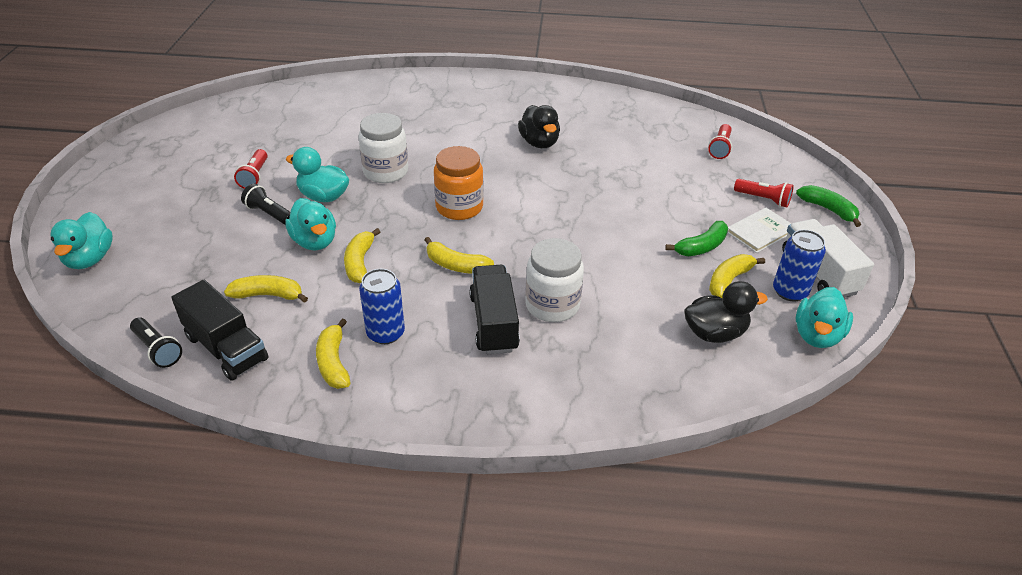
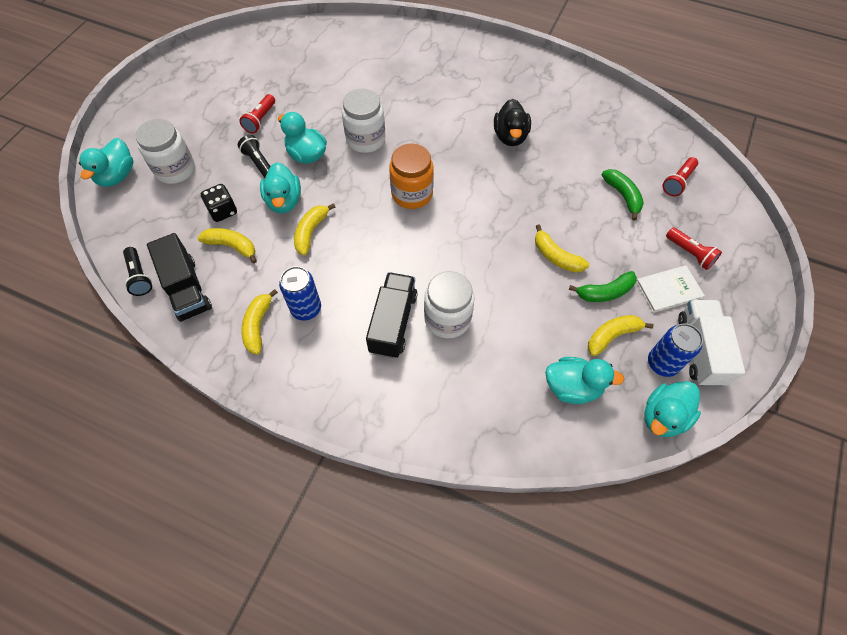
camera: 20 degrees right, 20 degrees up
yellow banana [425,237,494,274] -> yellow banana moved to [535,224,589,273]
black duck [684,281,768,343] -> turquoise duck [545,357,624,404]
green banana [796,185,861,227] -> green banana moved to [602,169,644,221]
none -> white jar [136,119,195,184]
none -> black dice [201,184,237,222]

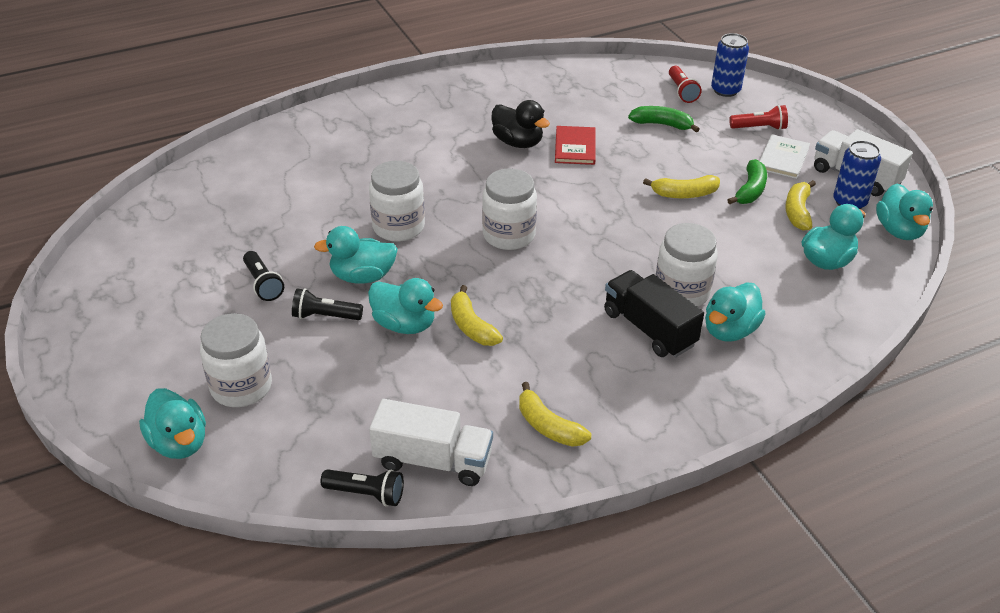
camera: 50 degrees left, 20 degrees down
black truck [147,233,212,322] -> white truck [369,399,493,486]
yellow banana [198,228,257,264] -> none
black dice [201,184,237,222] -> none
red flashlight [239,94,275,134] -> black flashlight [243,251,284,301]
blue can [279,266,321,321] -> blue can moved to [711,33,749,97]
orange jar [389,143,434,209] -> white jar [482,168,537,250]
none -> red book [555,126,596,165]
none -> turquoise duck [705,282,765,342]

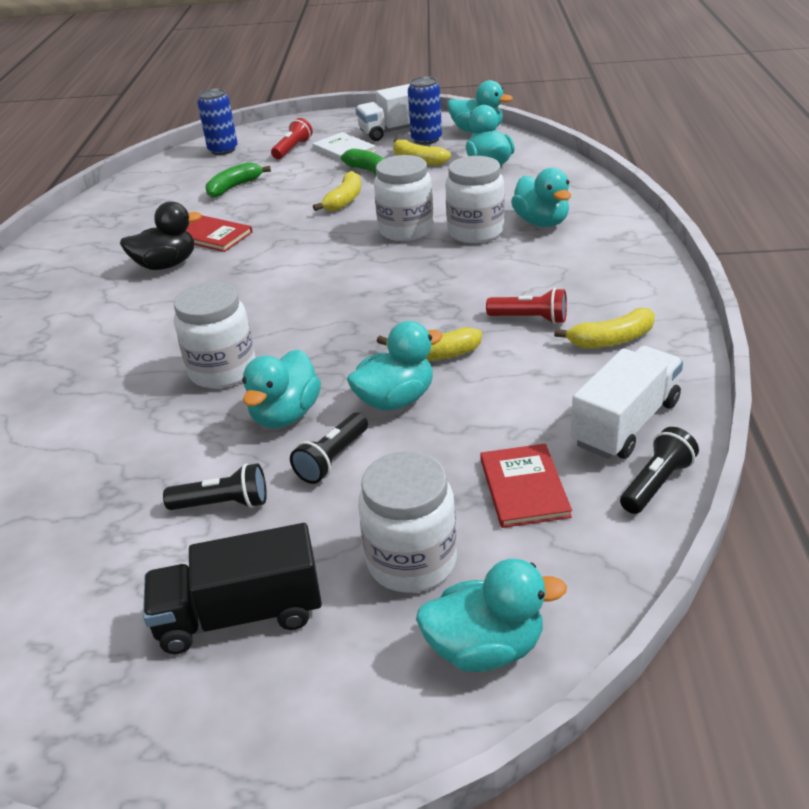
camera: 60 degrees left, 5 degrees down
white jar [482,168,537,250] -> white jar moved to [374,155,434,241]
black truck [604,270,704,357] -> black truck moved to [143,523,322,654]
red flashlight [669,66,702,103] -> red flashlight moved to [486,288,567,324]
none -> red book [480,444,572,528]

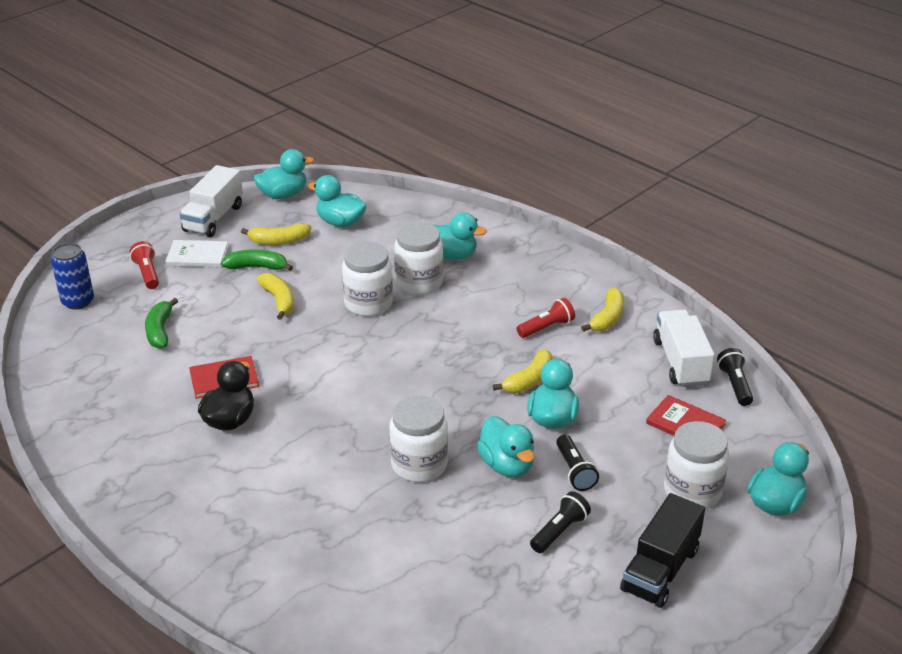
camera: 50 degrees left, 0 degrees up
blue can [408,76,442,144] -> none

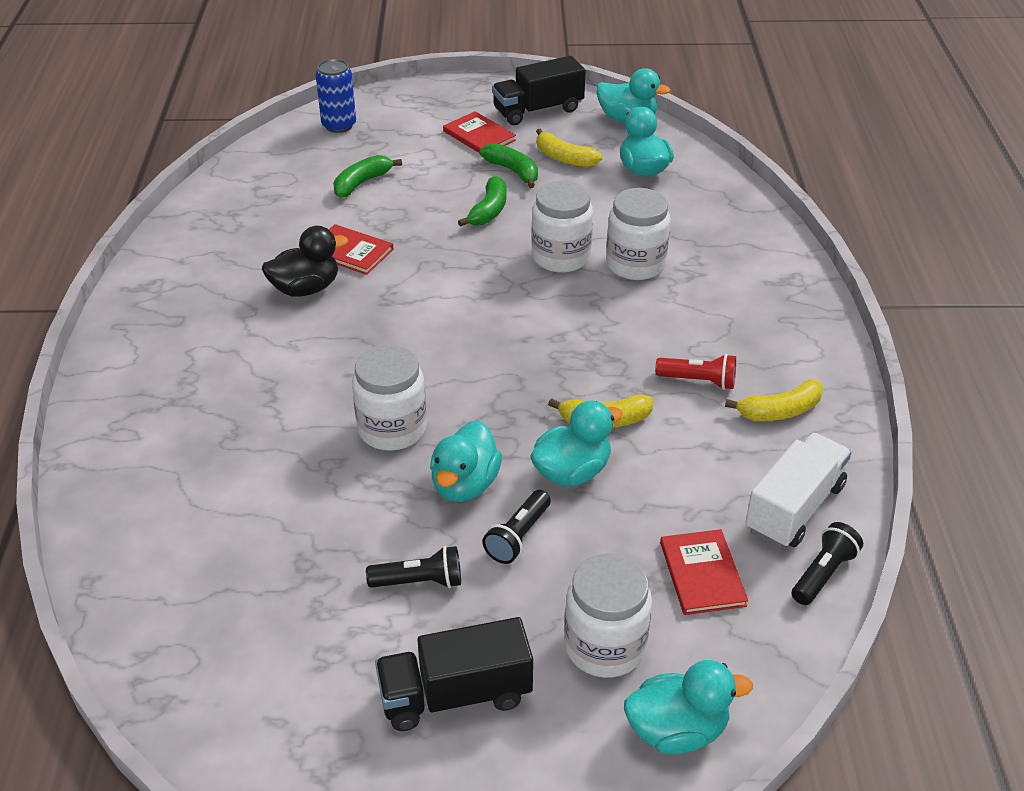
camera: 45 degrees right, 5 degrees up
red flashlight [130,241,159,289] -> none
white book [165,240,229,267] -> red book [443,111,516,153]
white truck [179,165,243,237] -> black truck [492,56,586,125]
yellow banana [257,273,294,320] -> green banana [458,176,507,227]
turquoise duck [433,212,487,260] -> none

